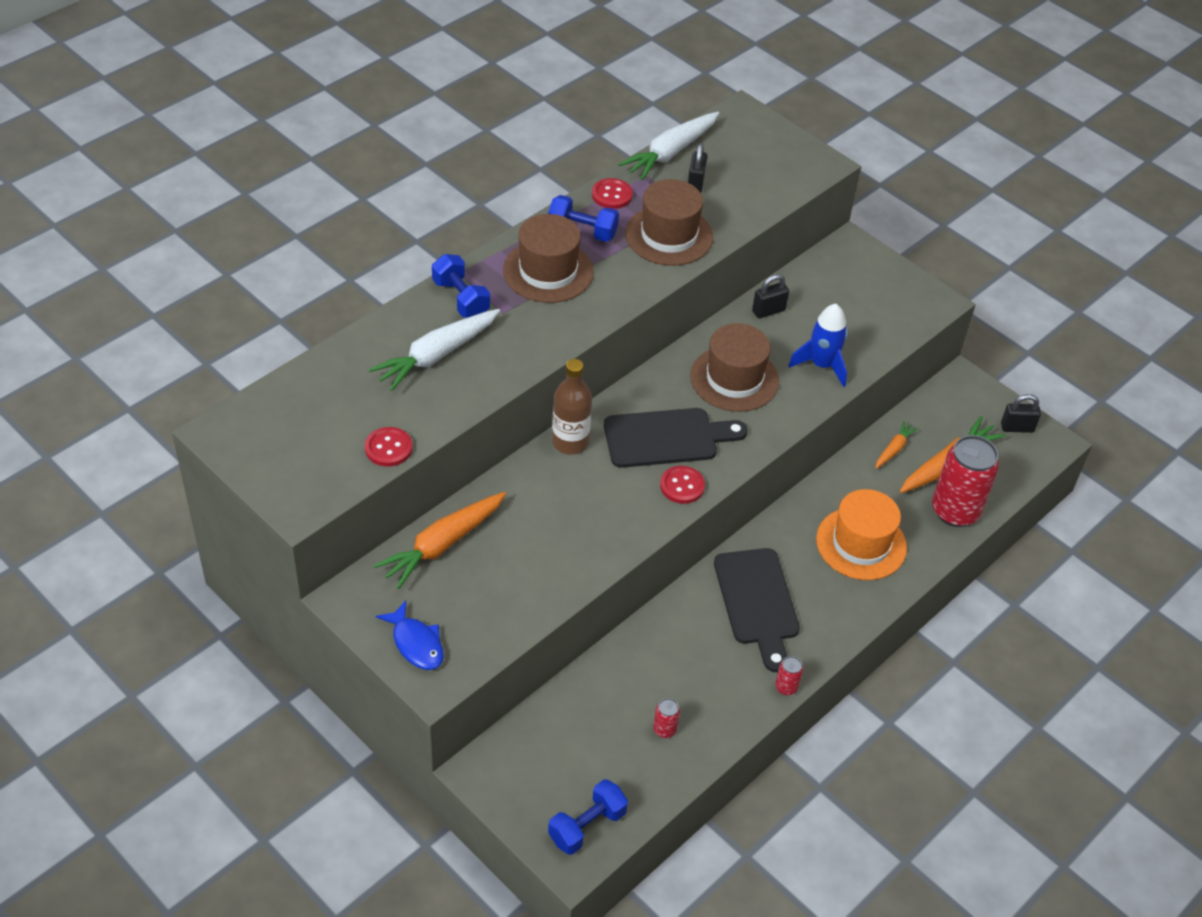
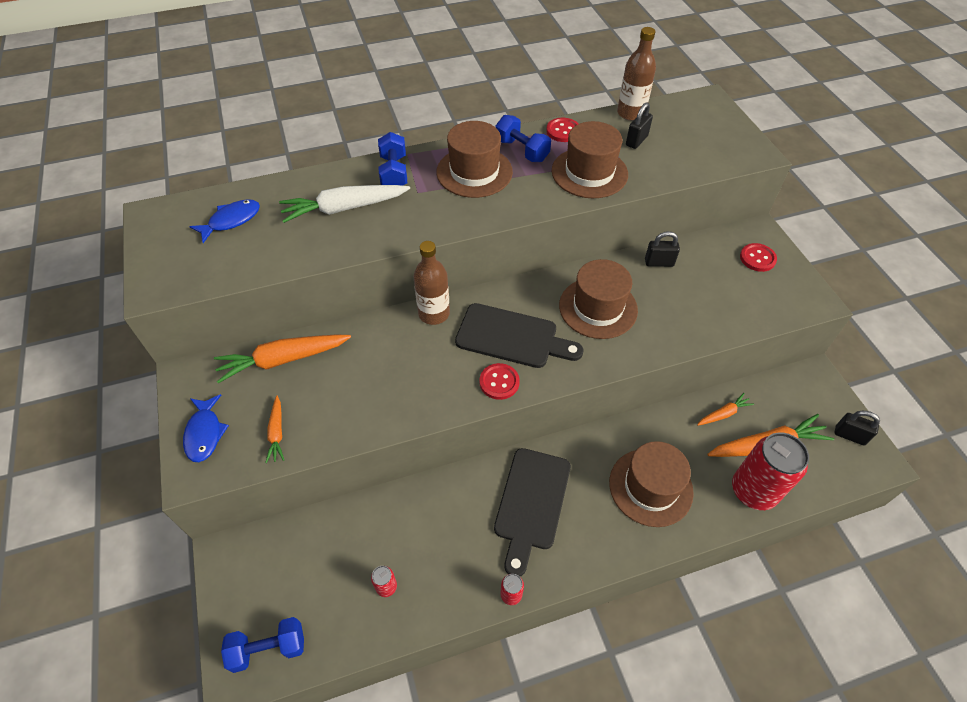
camera: 30 degrees right, 5 degrees up
red button [365,427,413,467] -> red button moved to [740,243,777,272]
white carrot [618,112,719,180] -> brown bottle [617,27,656,121]
blue rocket [788,304,848,387] -> none
orange hat [816,489,907,580] -> brown hat [609,441,694,527]
none -> blue fish [189,199,260,243]
none -> orange carrot [265,396,284,463]

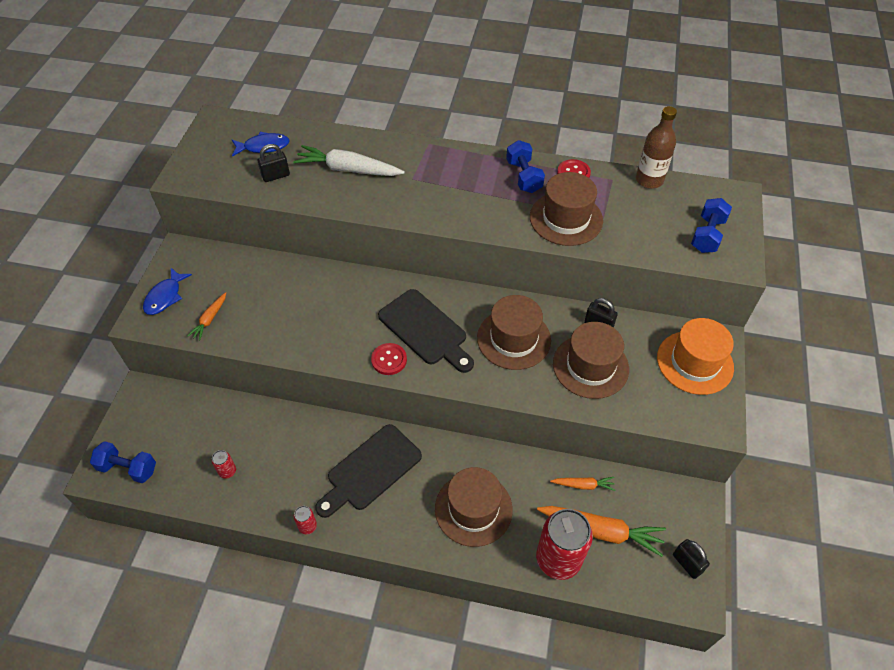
camera: 30 degrees right, 0 degrees up
orange carrot [214,335,351,383] -> none
blue dumbbell [378,132,407,186] -> blue dumbbell moved to [691,198,732,253]
brown bottle [413,241,450,325] -> none
brown hat [436,121,513,198] -> brown hat moved to [553,322,629,399]
black padlock [626,102,653,149] -> black padlock moved to [257,144,290,182]
red button [740,243,777,272] -> orange hat [657,318,734,395]

